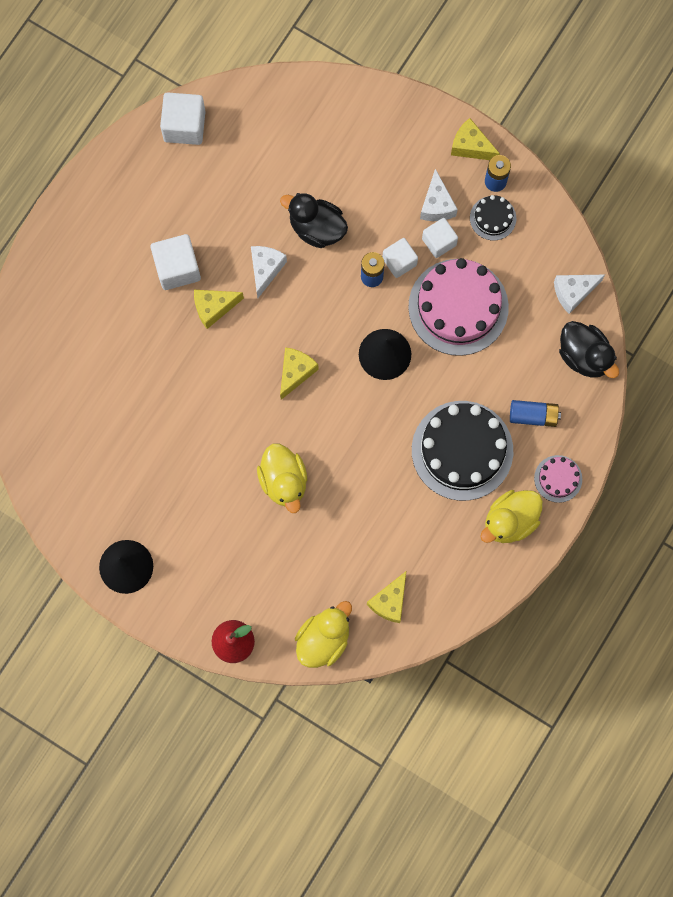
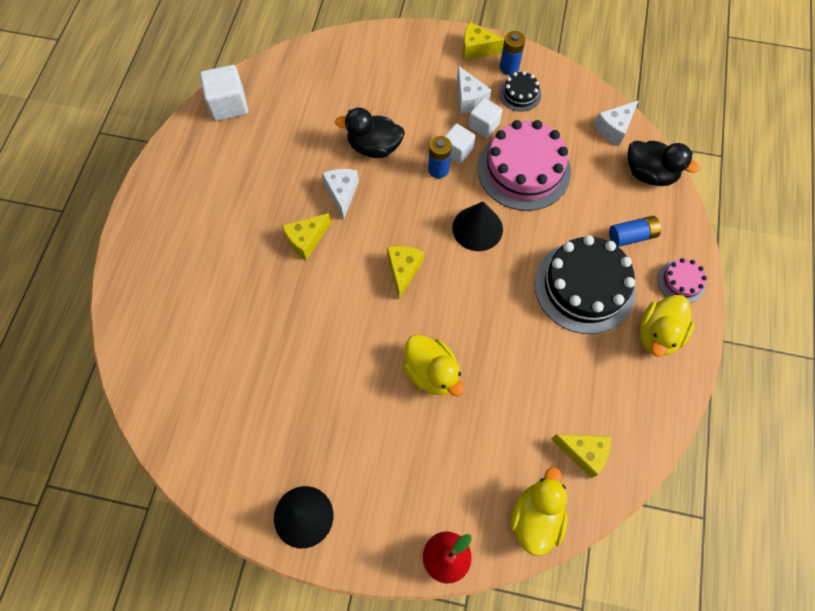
camera: 20 degrees left, 10 degrees down
white cube [150,234,201,290] -> none
yellow cheese [367,571,406,623] -> yellow cheese turned 75 degrees counterclockwise [552,434,611,478]

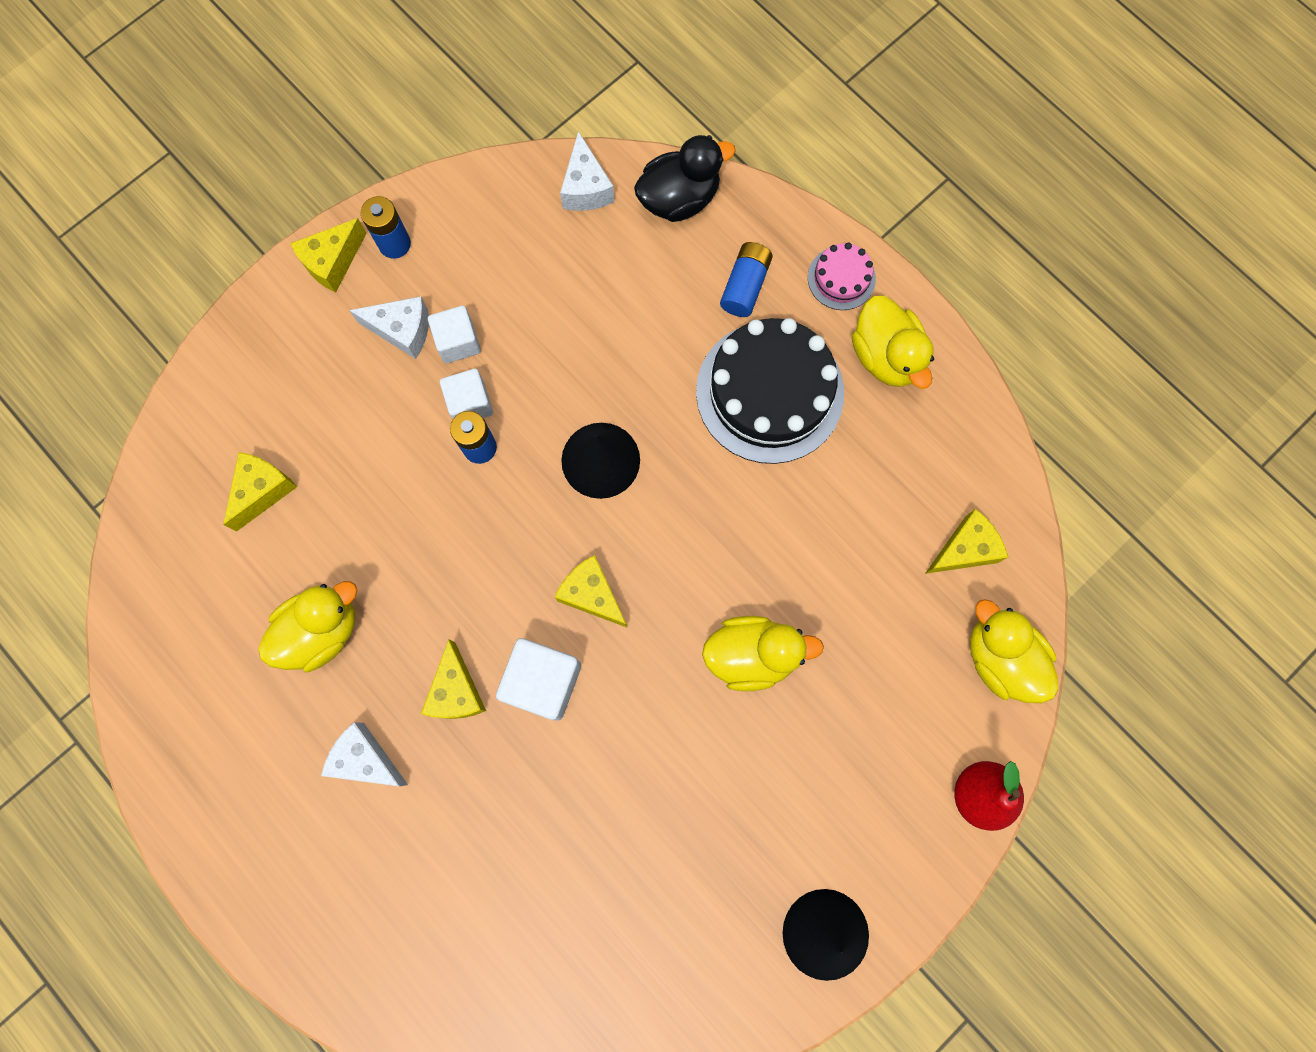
camera: 55 degrees left, 10 degrees up
white cube [200,65,248,121] -> white cube moved to [496,638,581,721]
white cheese [322,169,359,219] -> white cheese moved to [321,722,408,786]
black duck [335,108,405,158] -> none
pink cake [477,120,571,211] -> none
black cake [499,71,541,112] -> none
none -> yellow cheese [223,452,297,531]
none -> yellow duck [258,581,357,673]

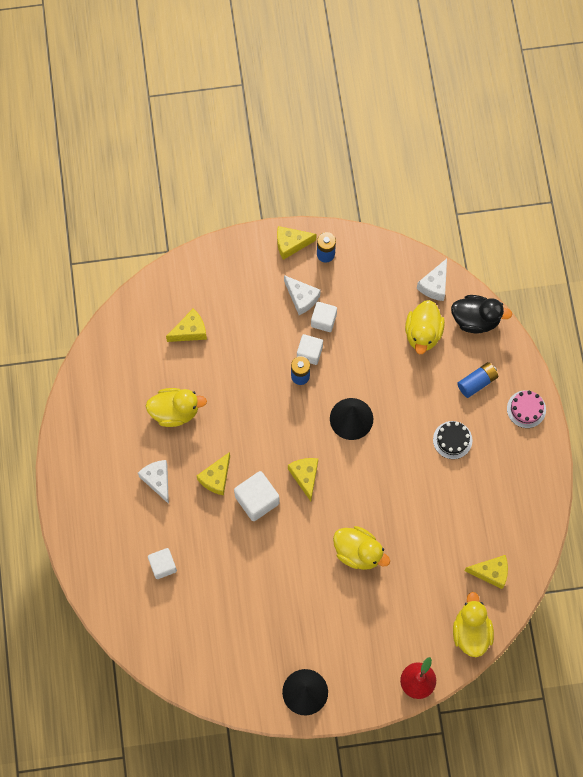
camera: 35 degrees right, 5 degrees down
black cake [696,318,844,464] -> black cake [433,421,472,459], size x0.47
yellow duck [852,296,934,389] -> yellow duck moved to [405,300,445,354]
none -> white cube [148,548,177,579]

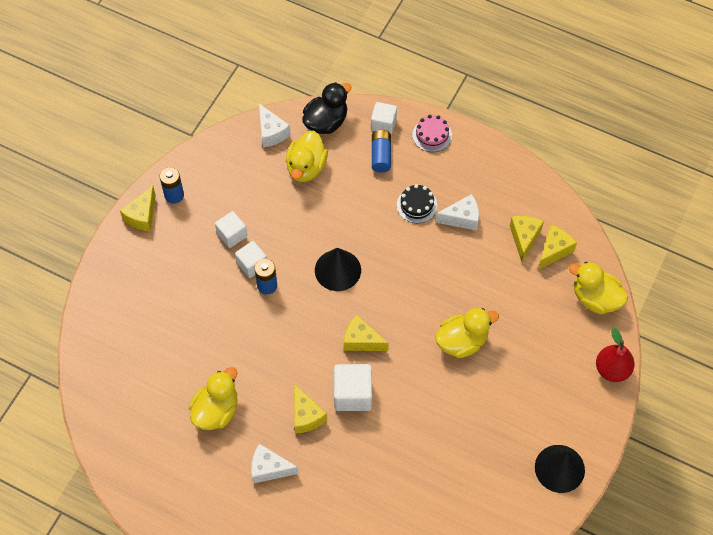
camera: 55 degrees left, 10 degrees down
white cube [148,548,177,579] -> white cube moved to [371,102,397,134]
yellow cheese [166,308,207,342] -> yellow cheese moved to [510,216,544,262]
white cheese [284,275,321,315] -> white cheese moved to [435,194,479,231]
yellow duck [405,300,445,354] -> yellow duck turned 60 degrees clockwise [286,130,328,182]

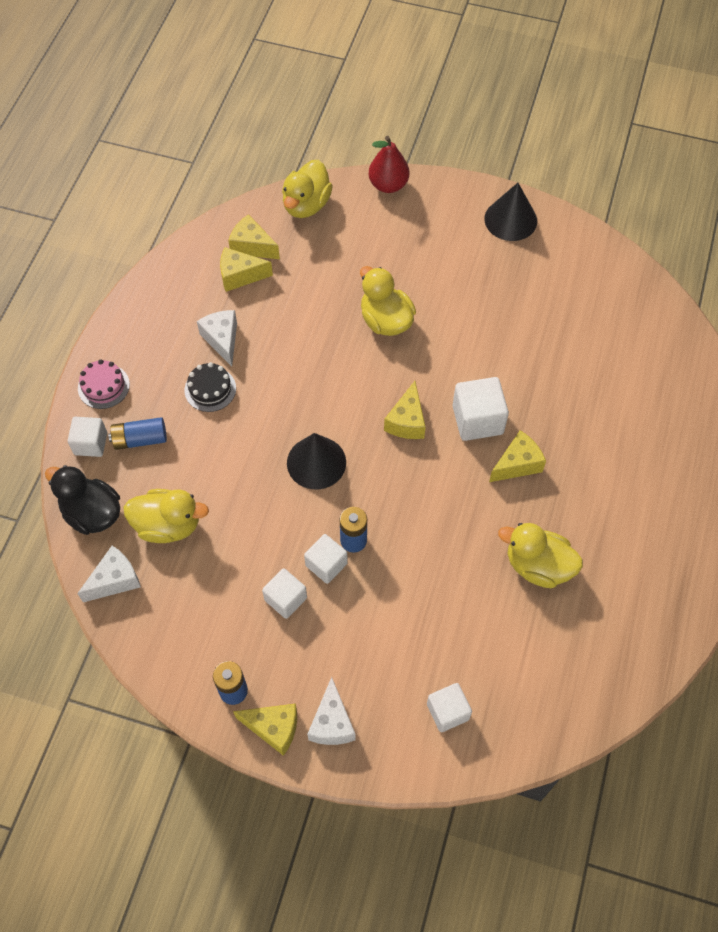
camera: 100 degrees left, 0 degrees up
white cheese [251,444,299,483] -> white cheese moved to [307,677,356,745]
none -> white cube [427,683,472,732]

